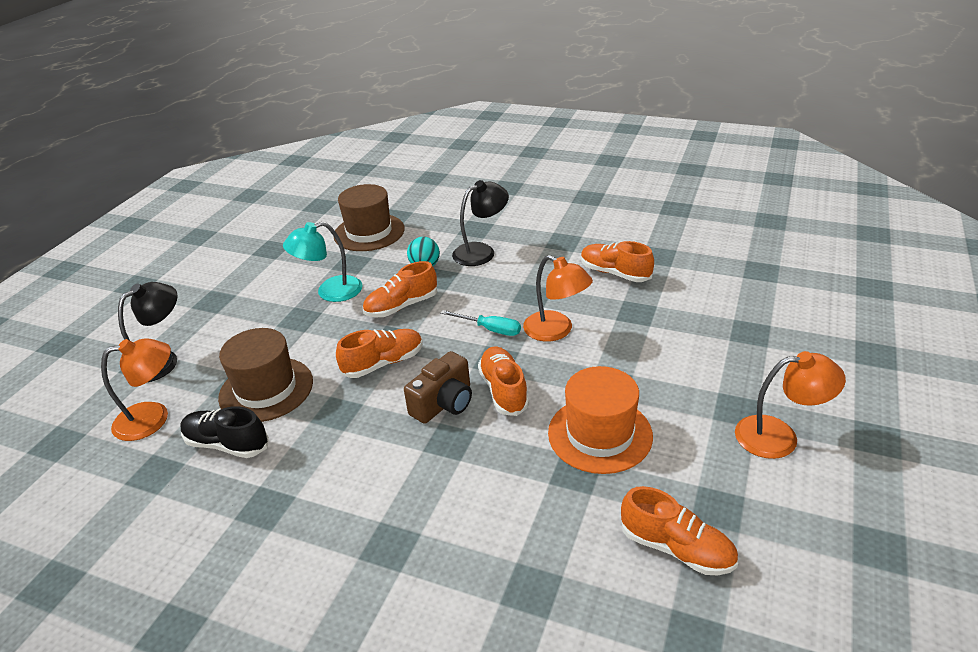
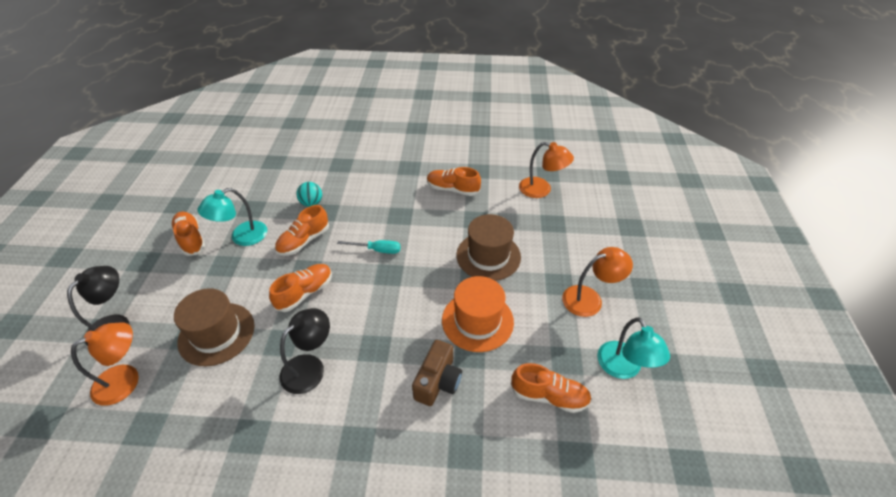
camera: 20 degrees left, 10 degrees up
black shoe [180,406,269,458] -> none
brown hat [333,184,405,251] -> brown hat moved to [456,214,521,281]
brown camera [404,351,472,424] -> brown camera moved to [412,340,462,406]
black lamp [452,180,509,266] -> black lamp moved to [280,308,330,394]
orange shoe [478,346,529,416] -> orange shoe moved to [171,212,205,256]
orange lamp [523,255,593,342] -> orange lamp moved to [519,142,574,198]
none -> turquoise lamp [597,317,670,379]

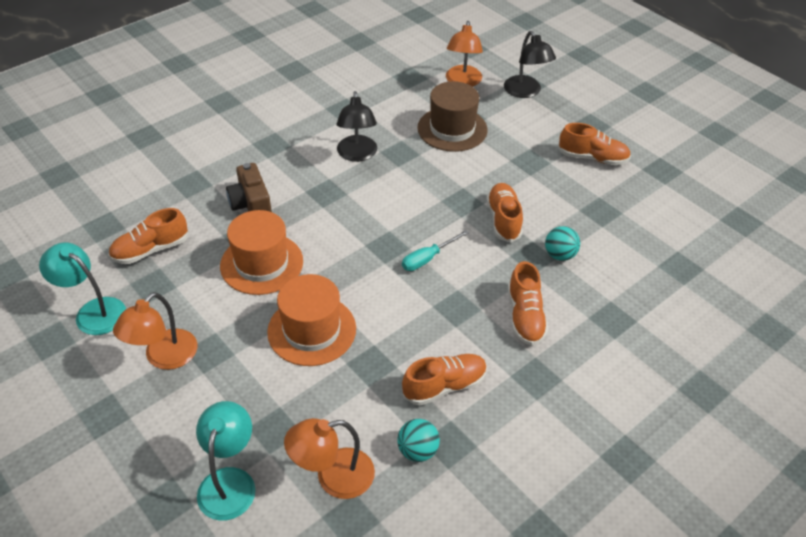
camera: 135 degrees right, 0 degrees up
turquoise lamp [198,188,267,246] -> turquoise lamp moved to [196,401,256,521]
orange shoe [269,264,332,312] -> orange shoe moved to [508,261,548,346]
brown hat [456,214,521,281] -> orange hat [267,274,356,366]
none -> turquoise ball [397,419,440,462]

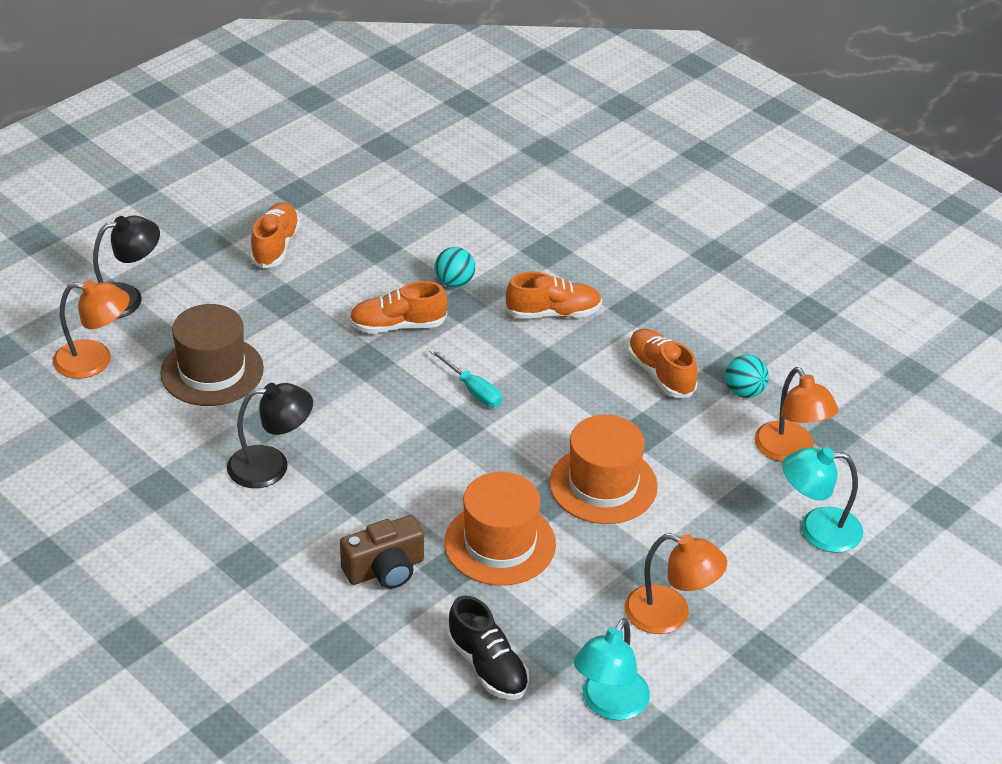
camera: 95 degrees left, 5 degrees down
orange shoe [108,208,188,264] -> black shoe [447,595,529,700]

